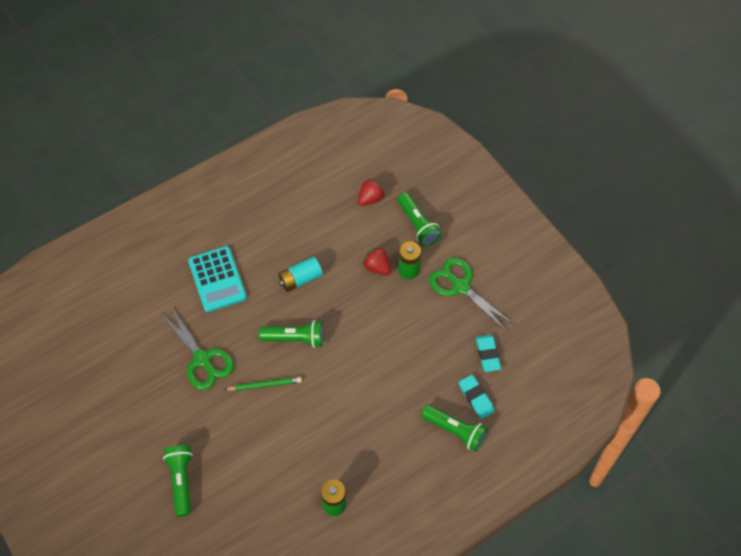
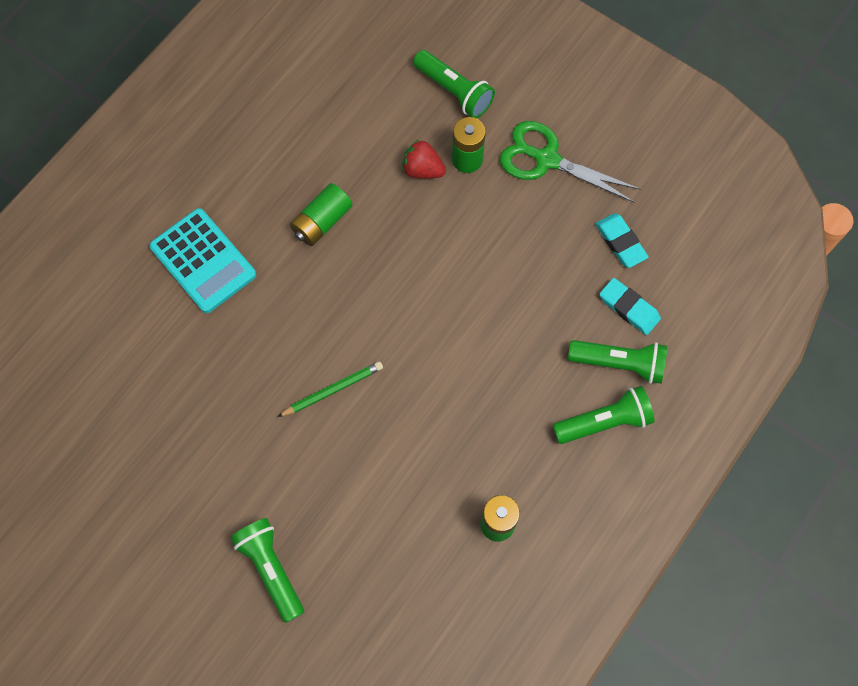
camera: 20 degrees left, 10 degrees up
green scissors [161,307,234,390] -> none
green flashlight [259,320,324,348] -> green flashlight moved to [552,386,654,444]
turquoise battery [278,257,323,292] -> green battery [290,183,352,246]
red strawberry [358,178,385,206] -> none

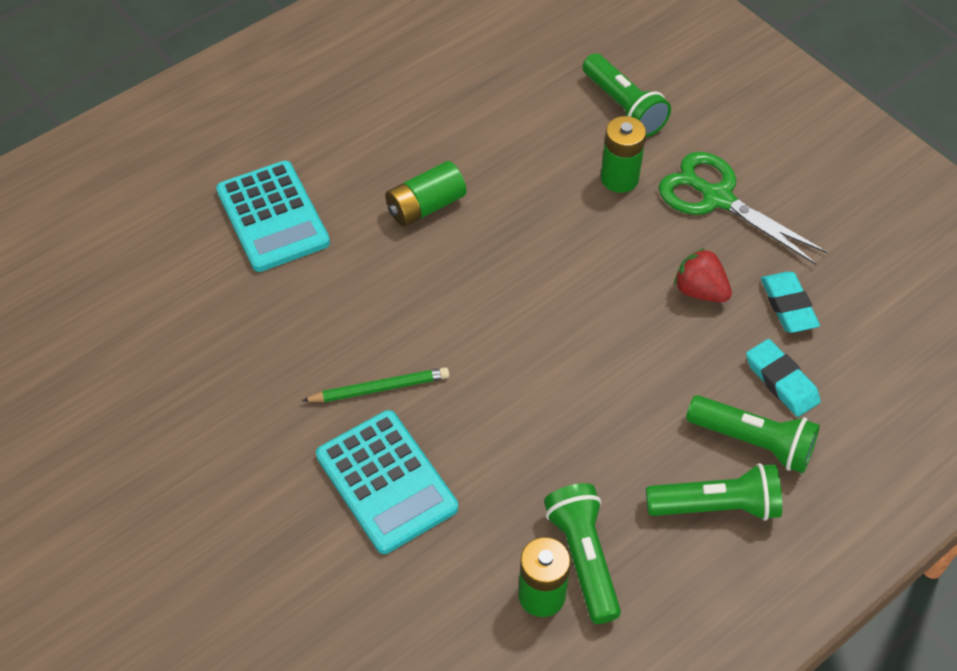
camera: 15 degrees right, 15 degrees down
green flashlight [230,518,304,623] -> green flashlight moved to [544,483,621,624]
red strawberry [402,139,446,179] -> red strawberry moved to [674,248,732,302]
none -> turquoise calculator [316,410,458,554]

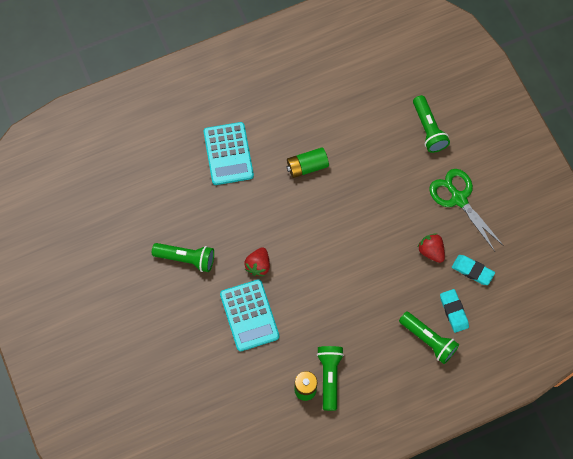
camera: 15 degrees right, 15 degrees up
green pencil [302,367,449,402] -> red strawberry [244,247,270,276]
green battery [601,116,646,193] -> none
green flashlight [646,463,782,521] -> green flashlight moved to [152,243,214,272]
turquoise eraser [761,272,820,333] -> turquoise eraser turned 60 degrees counterclockwise [452,255,495,285]

